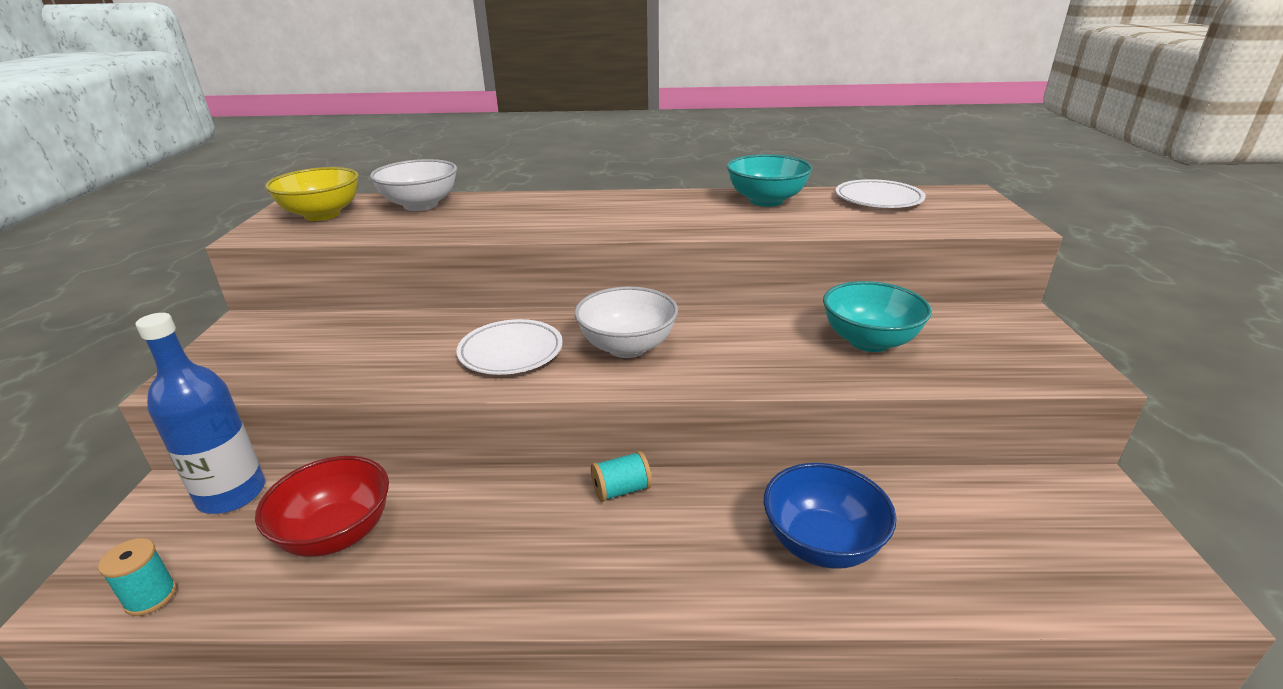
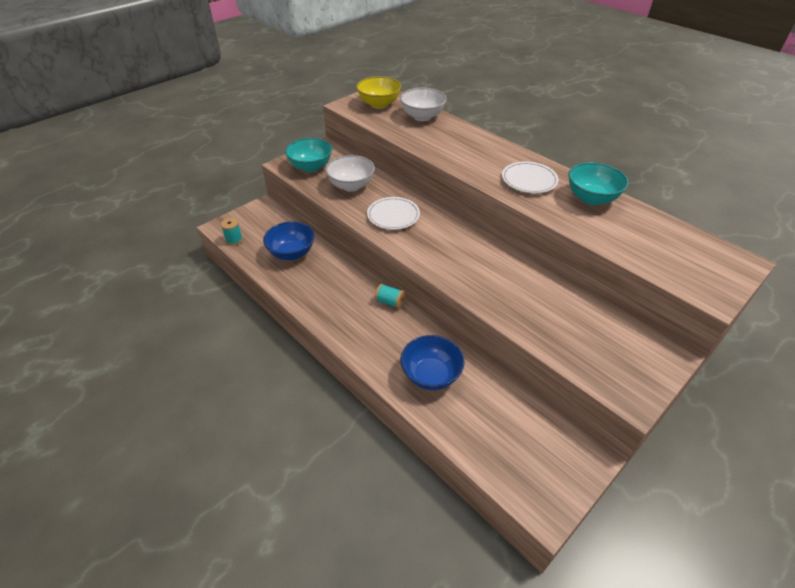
camera: 45 degrees right, 15 degrees up
blue bottle [136,313,265,514] -> none
red bowl [255,456,389,557] -> blue bowl [263,221,315,260]
white bowl [574,287,678,358] -> white bowl moved to [326,155,375,192]
turquoise bowl [823,281,932,352] -> turquoise bowl moved to [285,138,332,172]
white plate [835,179,926,208] -> white plate moved to [502,161,559,193]

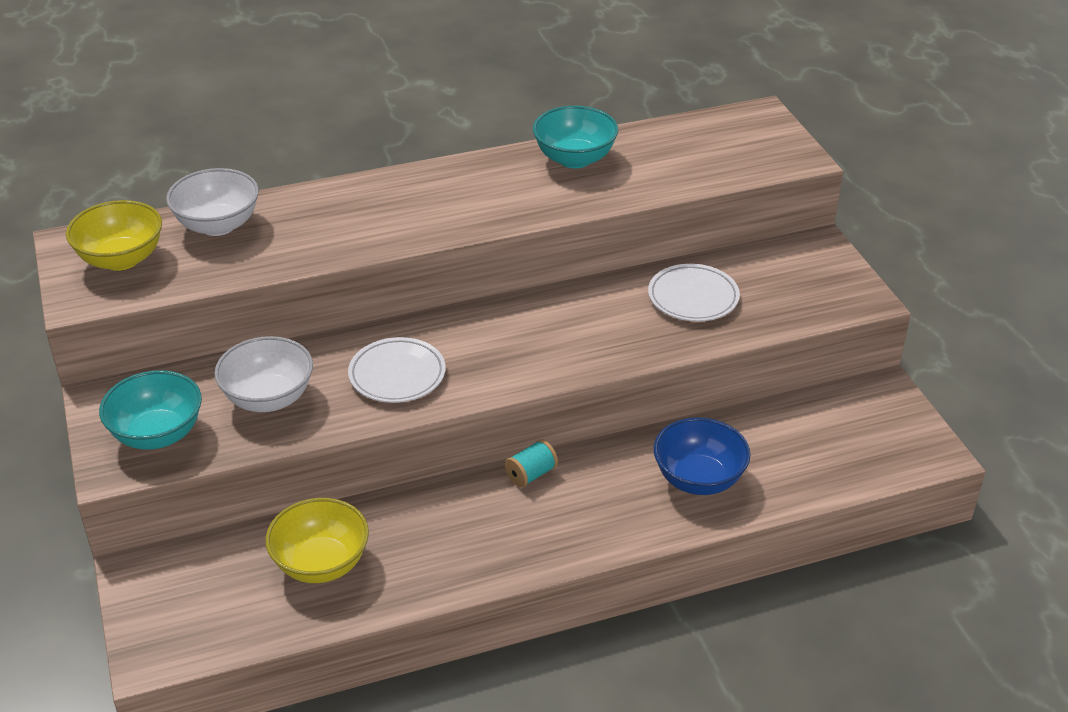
camera: 65 degrees left, 5 degrees down
turquoise spool [221,218,243,245] -> none
blue bowl [263,221,315,260] -> yellow bowl [265,498,369,583]
white plate [502,161,559,193] -> white plate moved to [648,264,740,321]

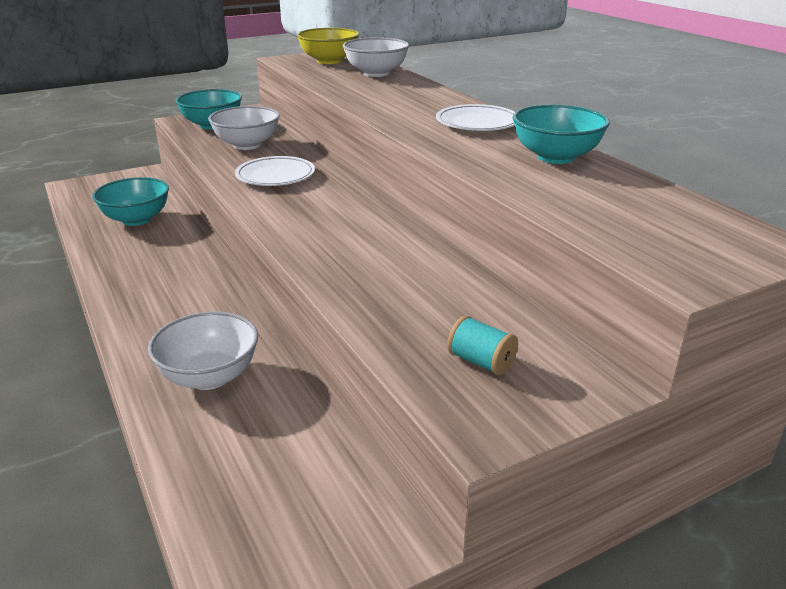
camera: 80 degrees right, 10 degrees down
yellow bowl [265,498,369,583] -> turquoise bowl [92,177,169,226]
turquoise spool [505,439,558,488] -> turquoise spool moved to [447,316,518,375]
white plate [648,264,740,321] -> white plate moved to [436,104,515,131]
blue bowl [654,417,751,495] -> white bowl [148,311,258,390]

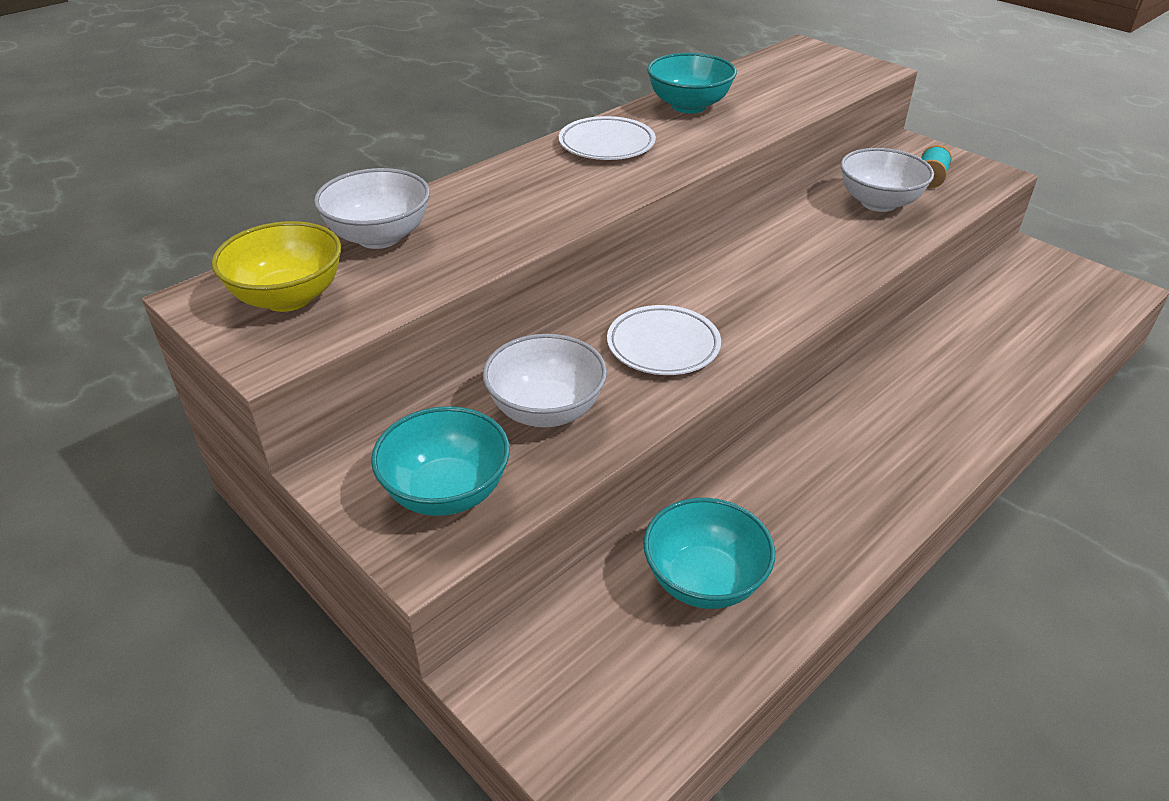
camera: 105 degrees left, 10 degrees up
white bowl [148,311,258,390] -> white bowl moved to [841,148,934,212]

